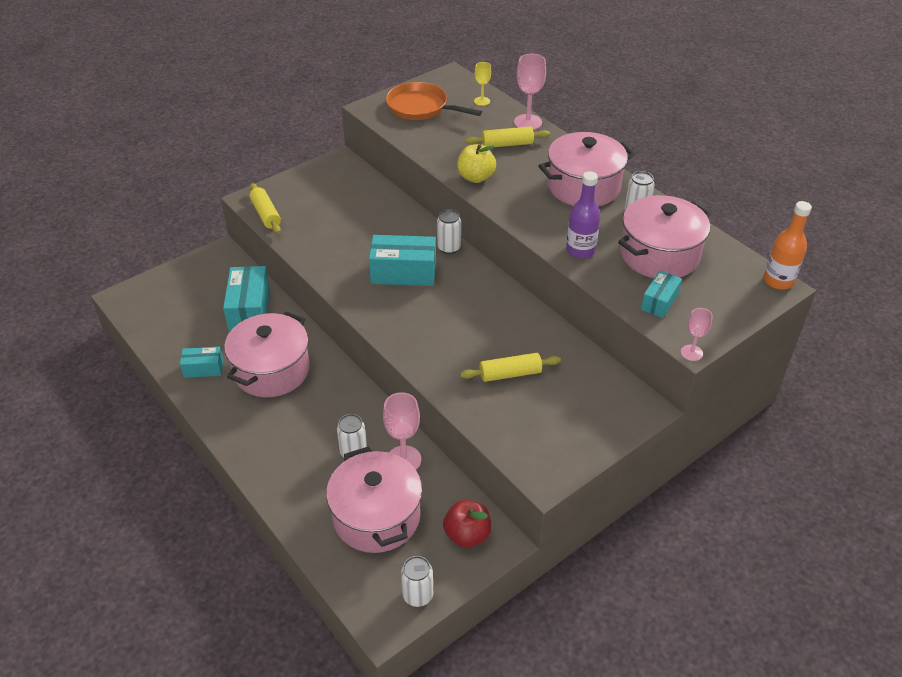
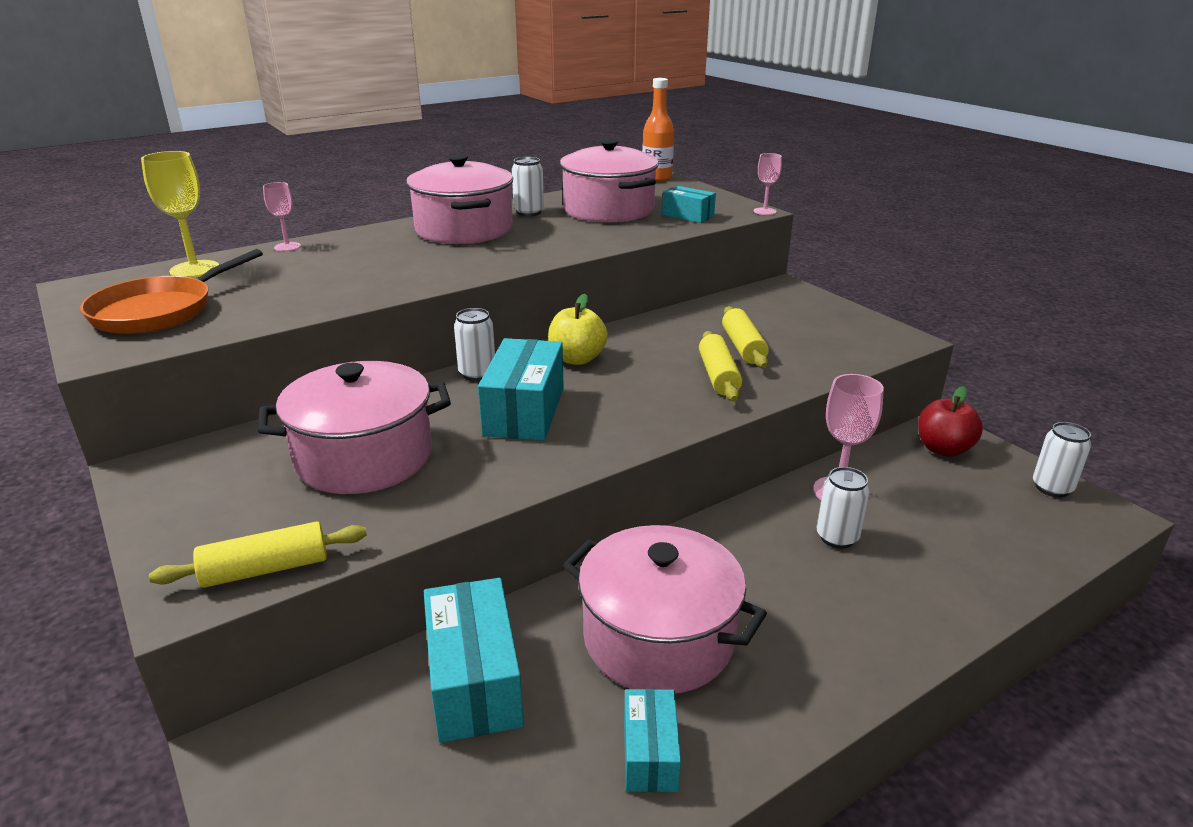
camera: 85 degrees left, 15 degrees down
turquoise box [223,266,270,332] -> turquoise box turned 75 degrees clockwise [424,578,524,743]
pink pot [326,446,422,553] -> pink pot moved to [258,361,451,494]
yellow apple [457,144,496,183] -> yellow apple moved to [548,294,608,365]
yellow rolling pin [465,126,550,147] -> yellow rolling pin moved to [699,331,742,401]
yellow goblet [474,62,491,106] -> yellow goblet [141,151,219,278], size x1.69
pink goblet [514,54,546,130] -> pink goblet [263,182,301,251], size x0.59
purple bottle [566,171,601,259] -> none

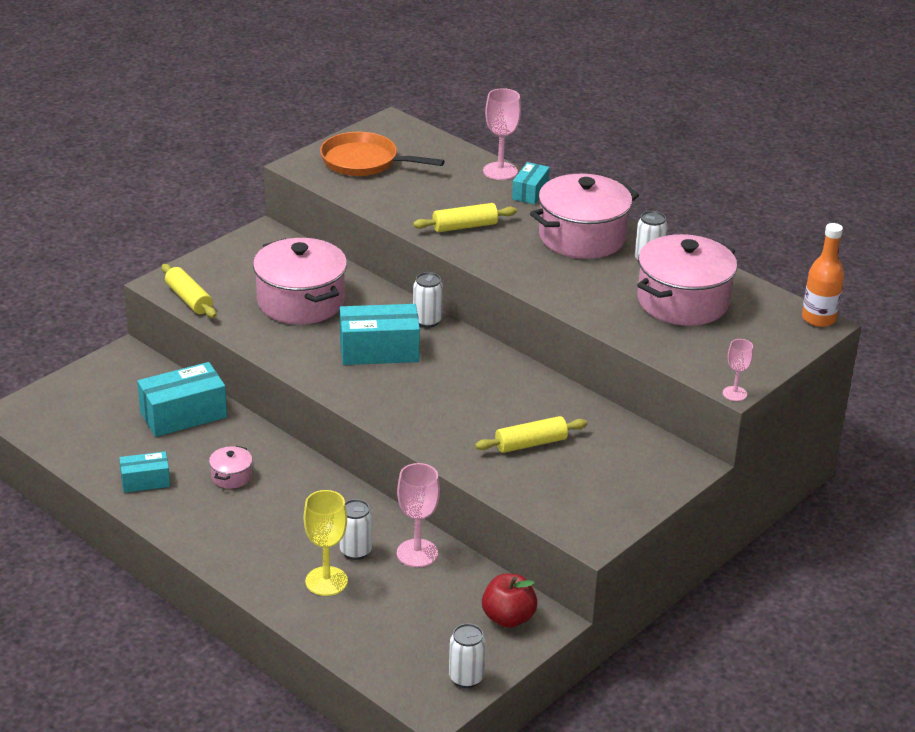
camera: 75 degrees right, 5 degrees up
yellow goblet [141,151,219,278] -> yellow goblet moved to [304,490,348,596]
pink goblet [263,182,301,251] -> pink goblet [483,88,521,180], size x1.69
yellow apple [548,294,608,365] -> none
pink pot [563,525,767,694] -> pink pot [209,446,252,489], size x0.43
turquoise box [662,186,716,223] -> turquoise box moved to [512,162,550,204]
yellow rolling pin [699,331,742,401] -> yellow rolling pin moved to [413,203,517,232]

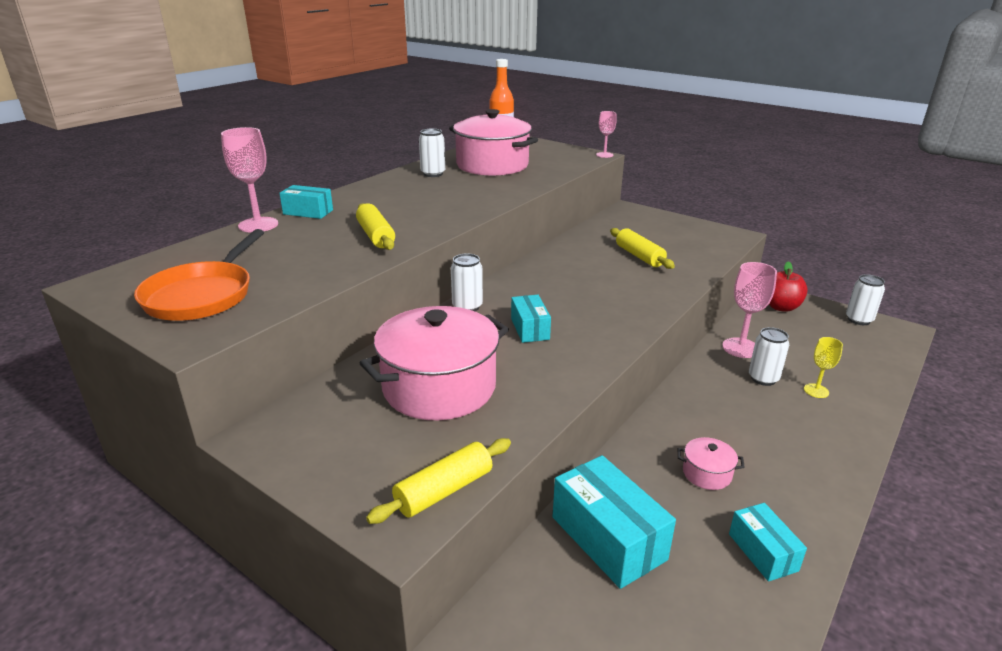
camera: 95 degrees left, 5 degrees down
yellow goblet [304,490,348,596] -> yellow goblet [804,337,843,398], size x0.59
turquoise box [340,304,420,365] -> turquoise box [511,295,551,343], size x0.58
pink pot [530,174,639,259] -> none

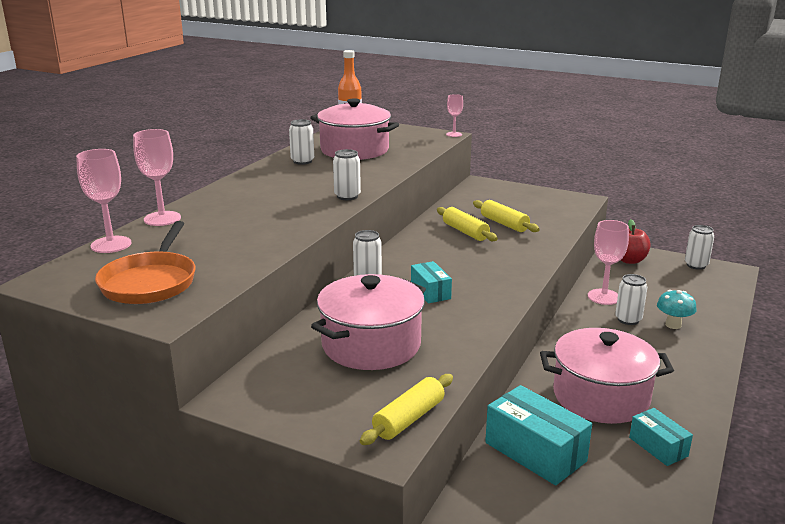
camera: 10 degrees left, 5 degrees down
turquoise box [279,185,333,219] -> none
yellow rolling pin [356,203,395,250] -> yellow rolling pin moved to [437,207,498,241]
pink pot [678,437,745,490] -> pink pot [540,328,674,424], size x2.32
yellow goblet [804,337,843,398] -> turquoise mushroom [657,290,697,329]
none -> pink goblet [76,149,132,253]
none -> white can [333,149,361,200]

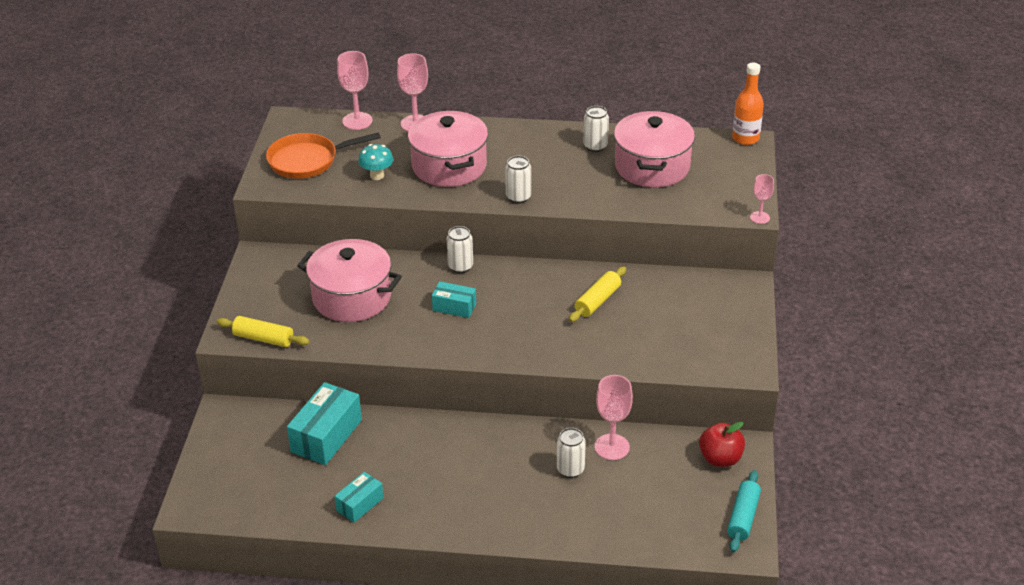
camera: 70 degrees right, 15 degrees up
turquoise box [411,261,452,303] -> turquoise box turned 60 degrees clockwise [432,281,476,318]
yellow rolling pin [473,200,540,232] -> none
pink pot [540,328,674,424] -> pink pot moved to [408,110,488,187]
turquoise mushroom [657,290,697,329] -> turquoise mushroom moved to [358,144,393,180]
white can [685,225,714,270] -> turquoise rolling pin [727,470,761,552]

